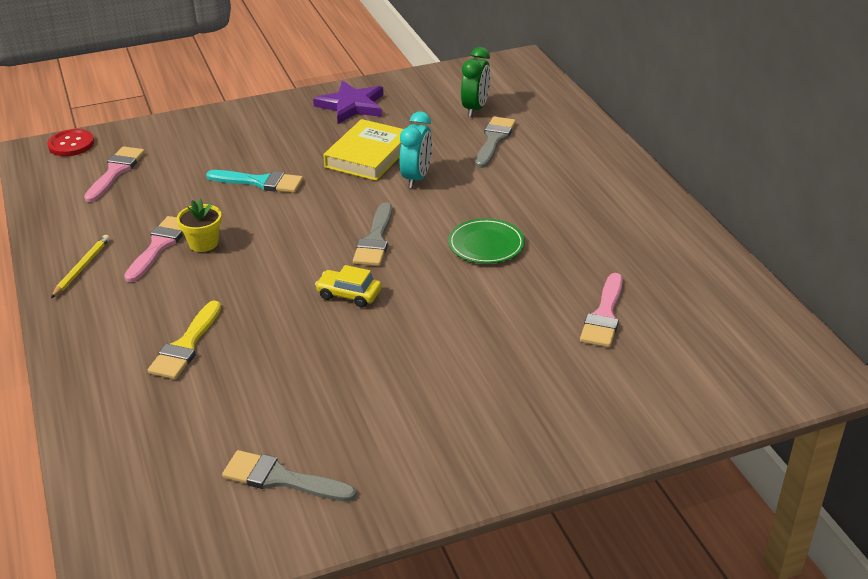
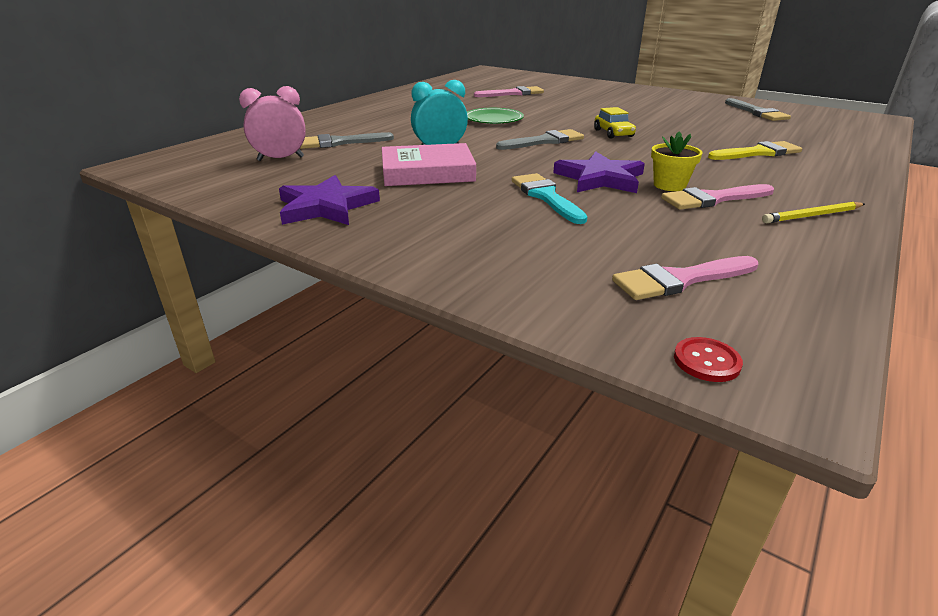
camera: 125 degrees left, 5 degrees down
red button [47,129,94,156] -> red button [674,337,743,382], size x0.66
yellow book [323,119,404,181] -> pink book [382,143,476,186]
green clock [461,47,491,117] -> pink clock [239,86,306,161]
none -> purple star [553,151,645,193]

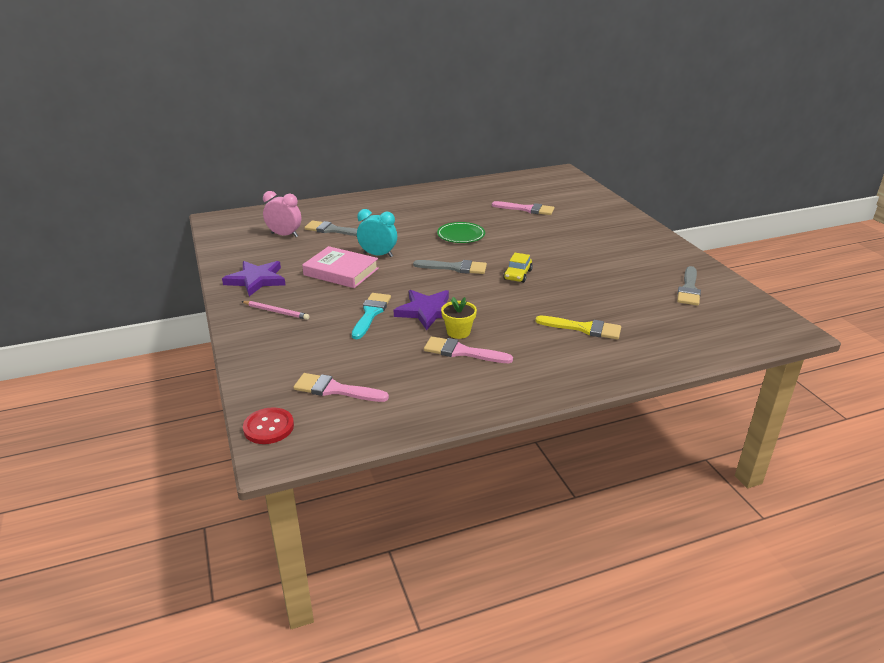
camera: 35 degrees right, 0 degrees up
red button [674,337,743,382] -> red button [243,407,294,444], size x1.51
yellow pencil [762,202,865,223] -> none
none -> pink pencil [241,301,309,320]

